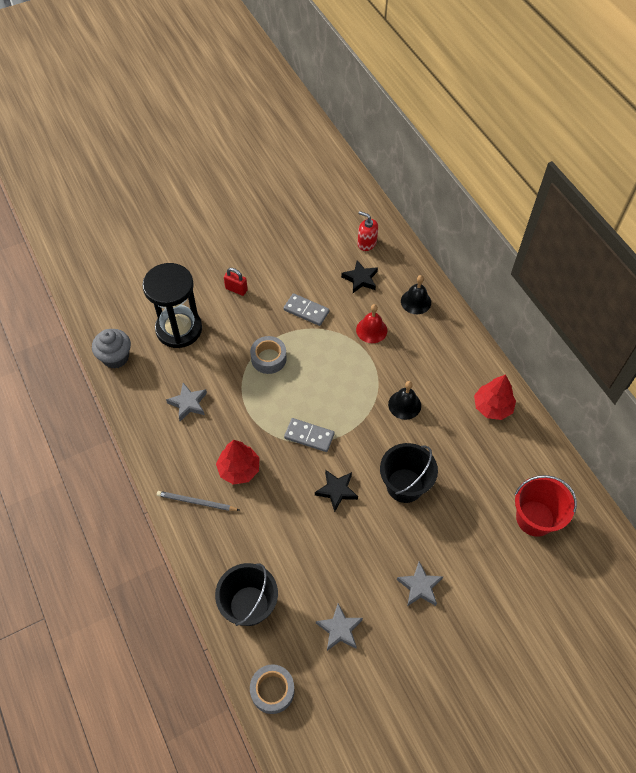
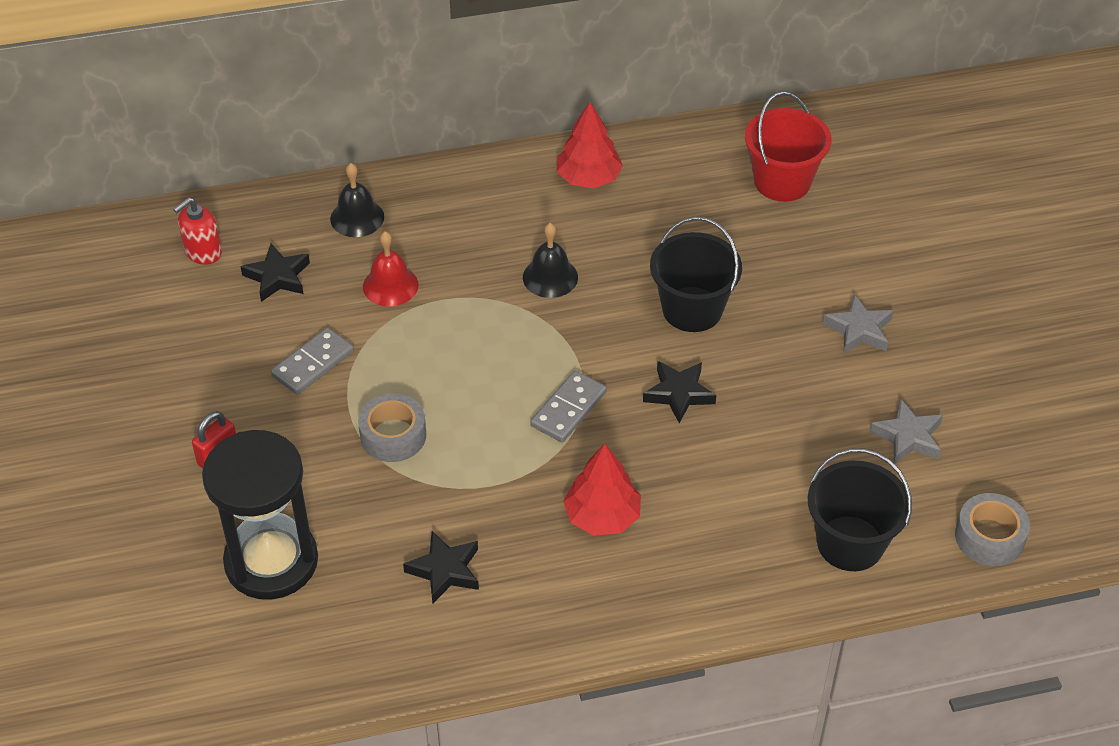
camera: 75 degrees left, 10 degrees down
grey cupcake [92,329,131,368] -> none
grey pencil [157,491,239,511] -> none
grey star [166,383,207,421] -> black star [403,531,479,604]

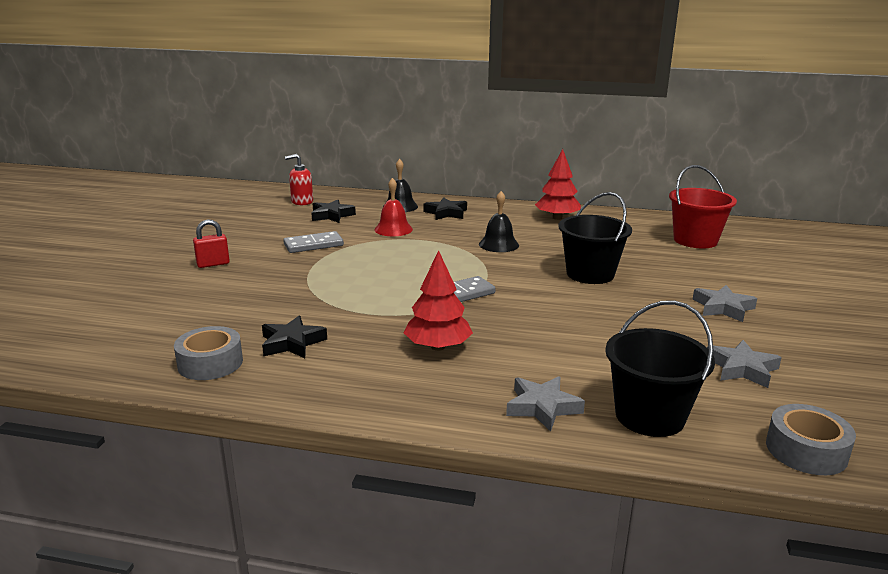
camera: 25 degrees right, 25 degrees down
black hourglass [202,430,318,600] -> none
grey tape [358,393,426,462] -> grey tape moved to [174,326,243,380]
black star [643,361,716,423] -> black star moved to [424,197,467,220]
none -> grey star [506,376,585,432]

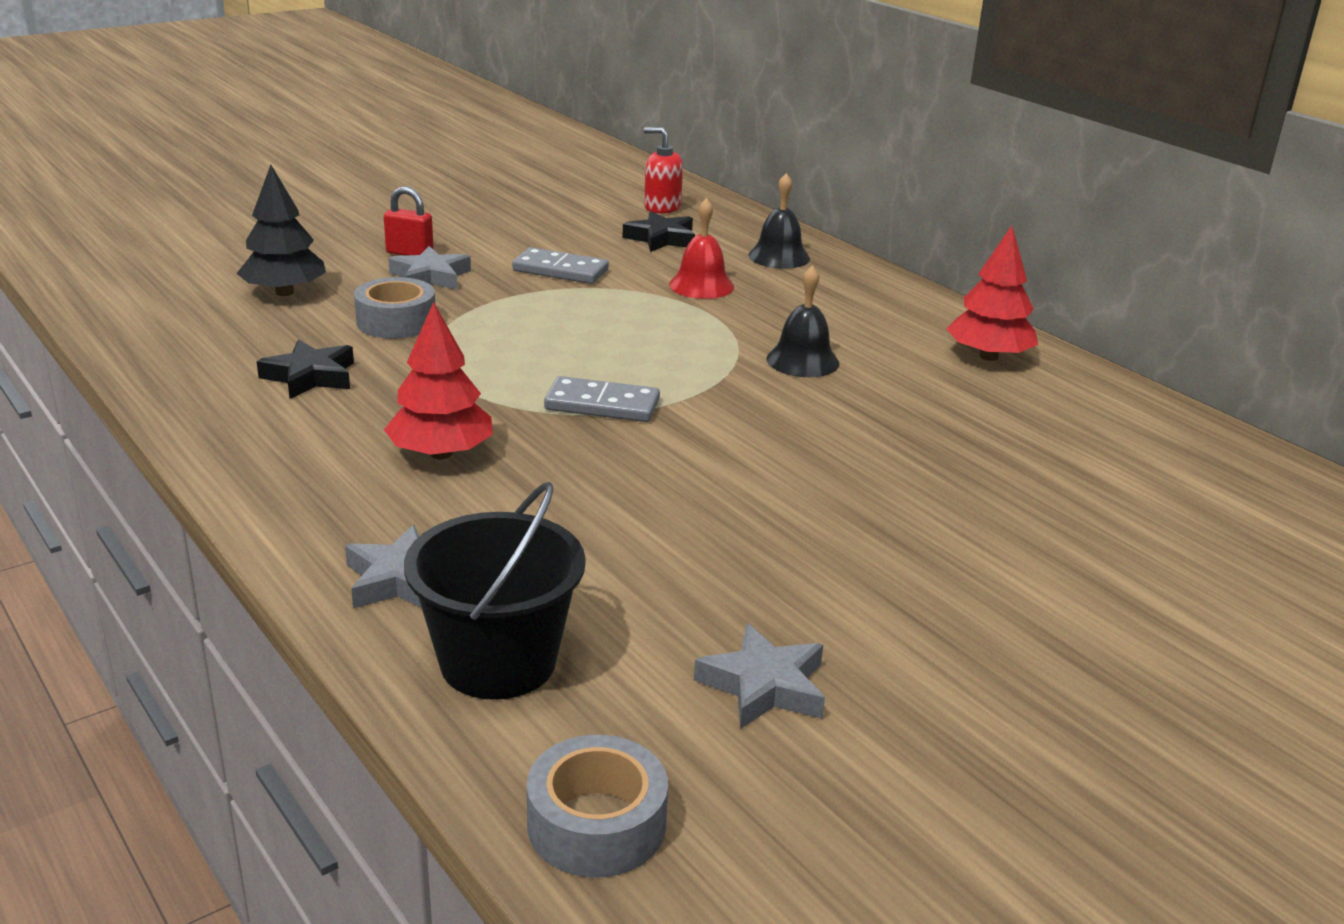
camera: 40 degrees right, 5 degrees up
grey tape [174,326,243,380] -> grey tape moved to [354,277,435,338]
black star [424,197,467,220] -> none
black bucket [558,192,632,284] -> none
red bucket [669,165,737,248] -> none
grey star [693,285,757,322] -> grey star moved to [388,246,471,290]
none -> black tree [237,165,326,296]

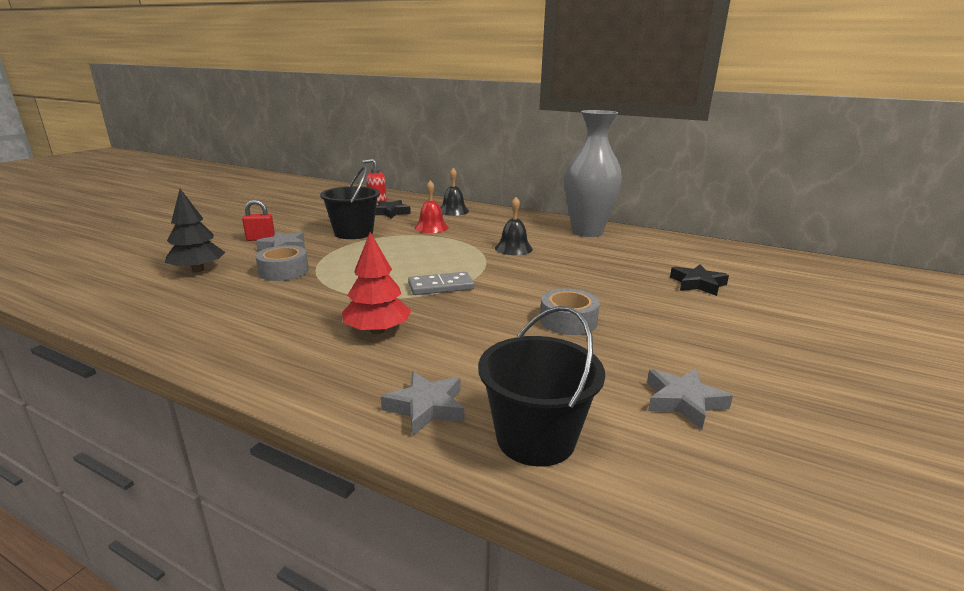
camera: 25 degrees left, 5 degrees down
black star [257,339,354,399] -> black star moved to [670,264,729,296]
grey domino [512,247,609,284] -> black bucket [320,166,380,239]
grey tape [527,735,668,877] -> grey tape moved to [540,288,600,335]
red tree [947,226,1038,361] -> grey vase [564,110,622,237]

